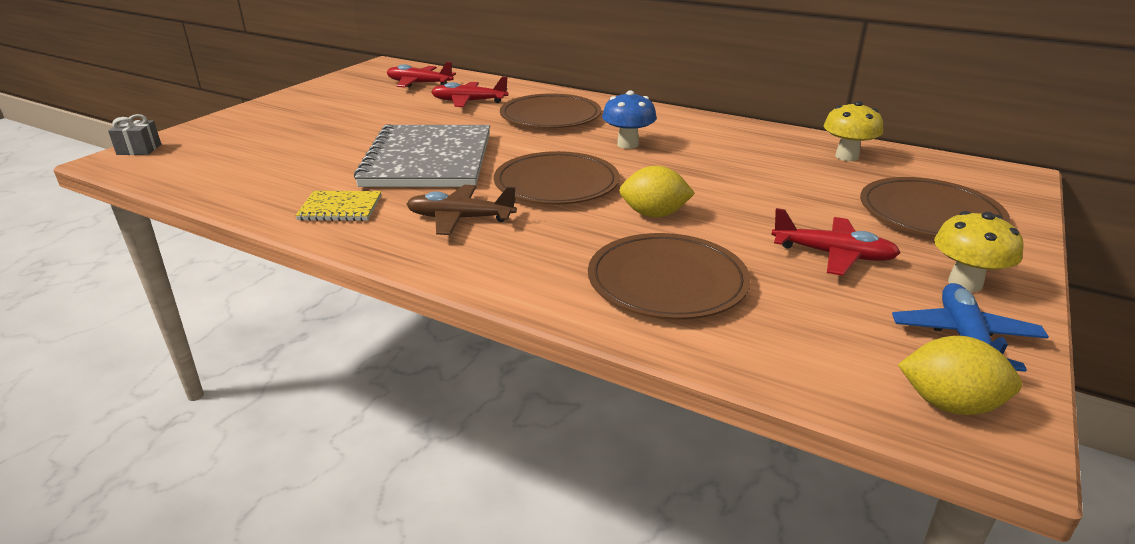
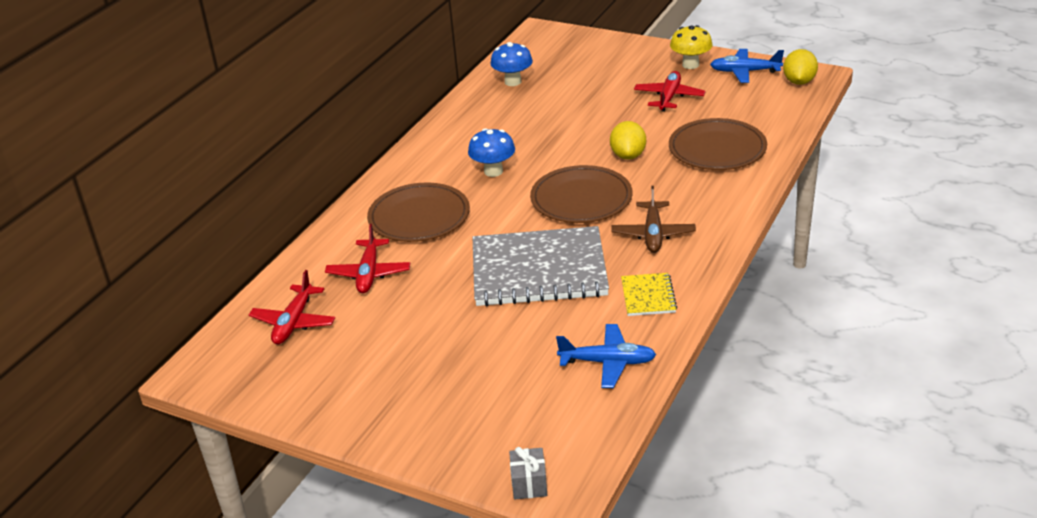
camera: 90 degrees left, 5 degrees up
yellow mushroom [824,101,883,161] -> blue mushroom [490,42,533,86]
brown plate [860,177,1010,237] -> none
none -> blue plane [556,324,656,388]

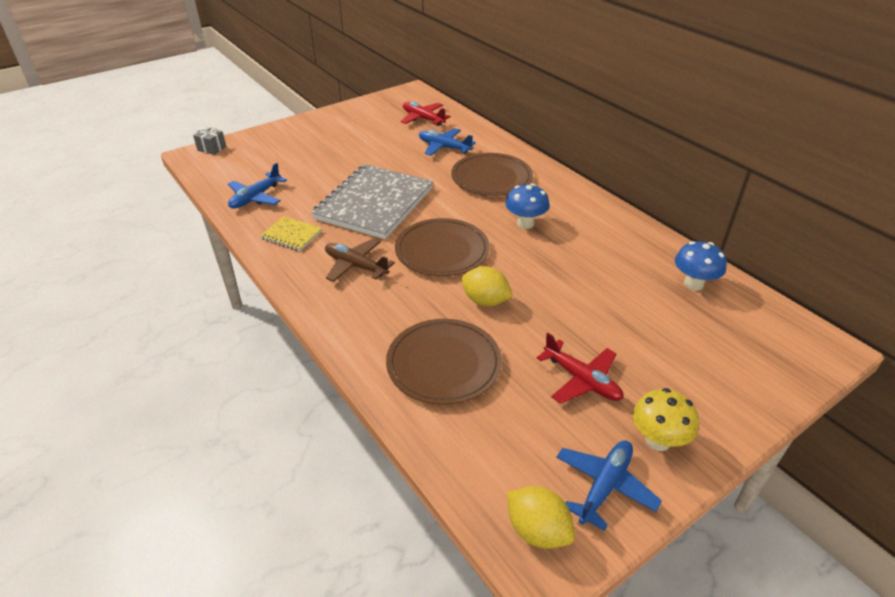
camera: 115 degrees right, 5 degrees up
red plane [325,224,410,293] -> blue plane [419,128,476,156]

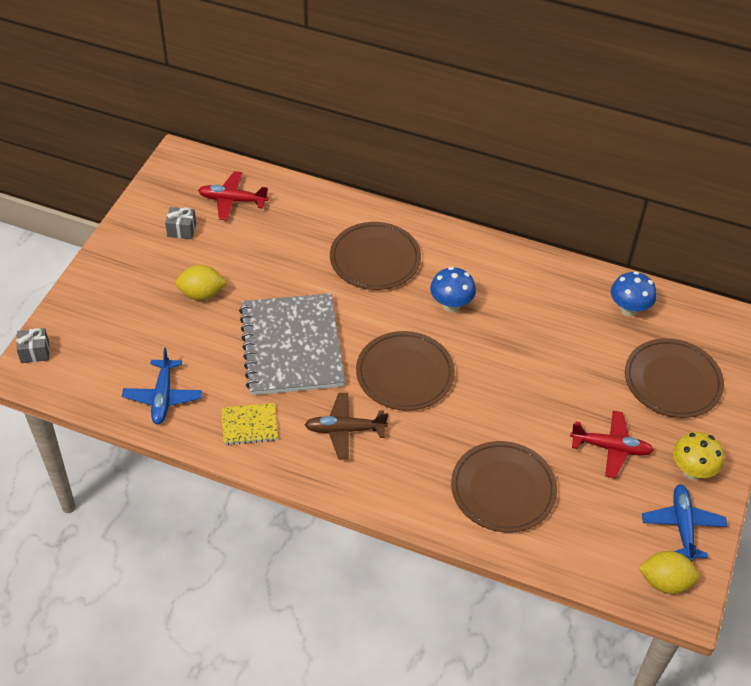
camera: 35 degrees left, 10 degrees up
blue plane [419,128,476,156] -> none
yellow lemon [462,266,513,306] -> yellow lemon moved to [175,265,227,300]
none -> grey gift [165,207,196,239]
none -> brown plate [625,338,724,418]

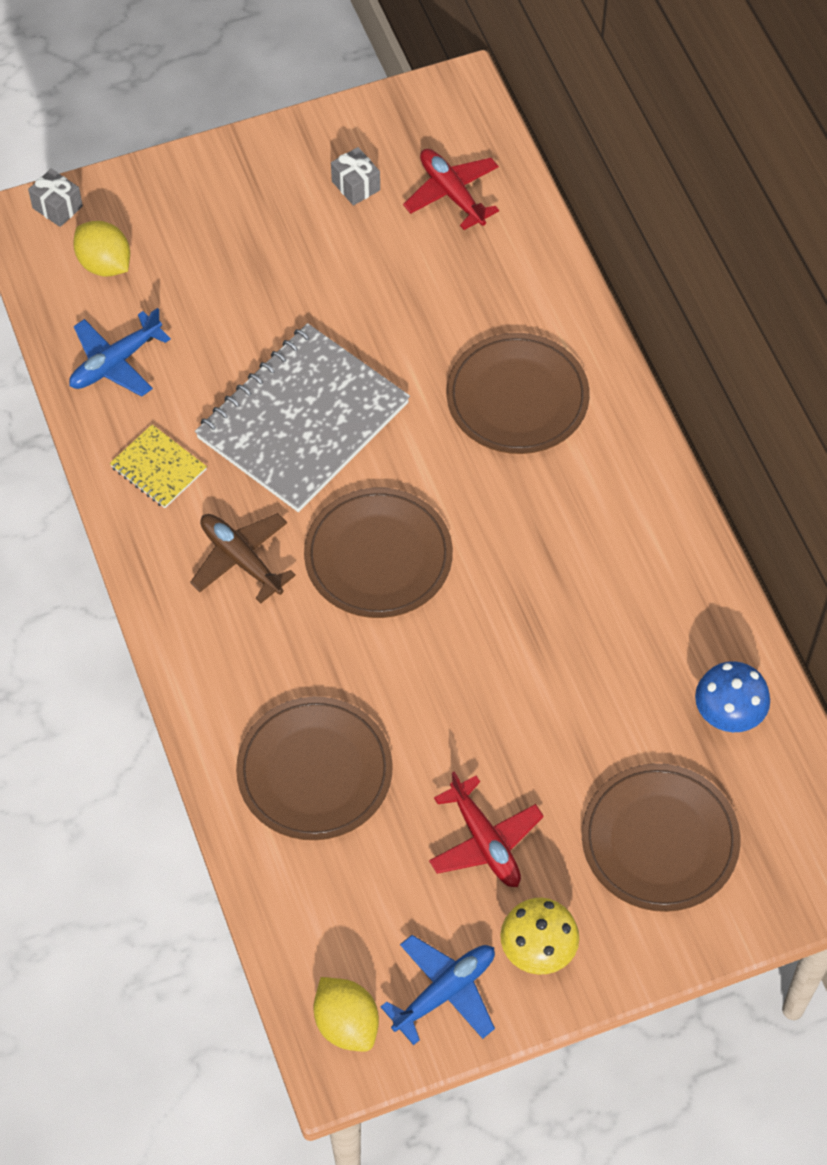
camera: 50 degrees right, 10 degrees up
yellow lemon [175,265,227,300] -> yellow lemon moved to [73,221,130,277]
blue mushroom [430,267,476,312] -> none

